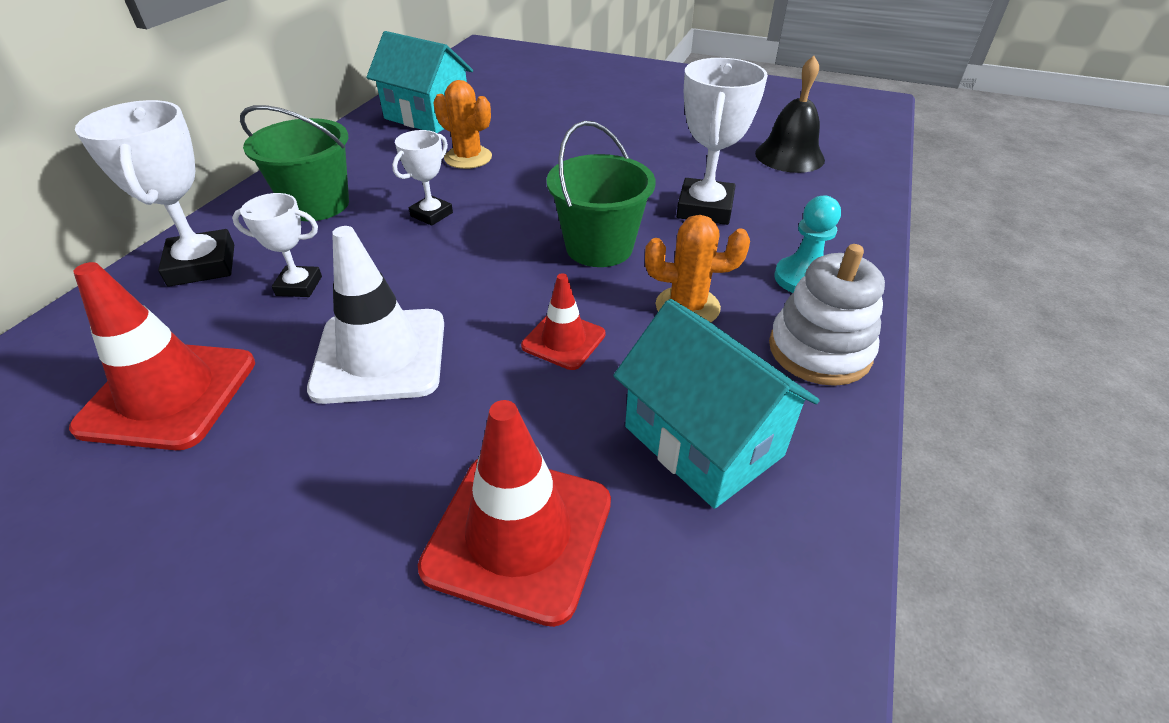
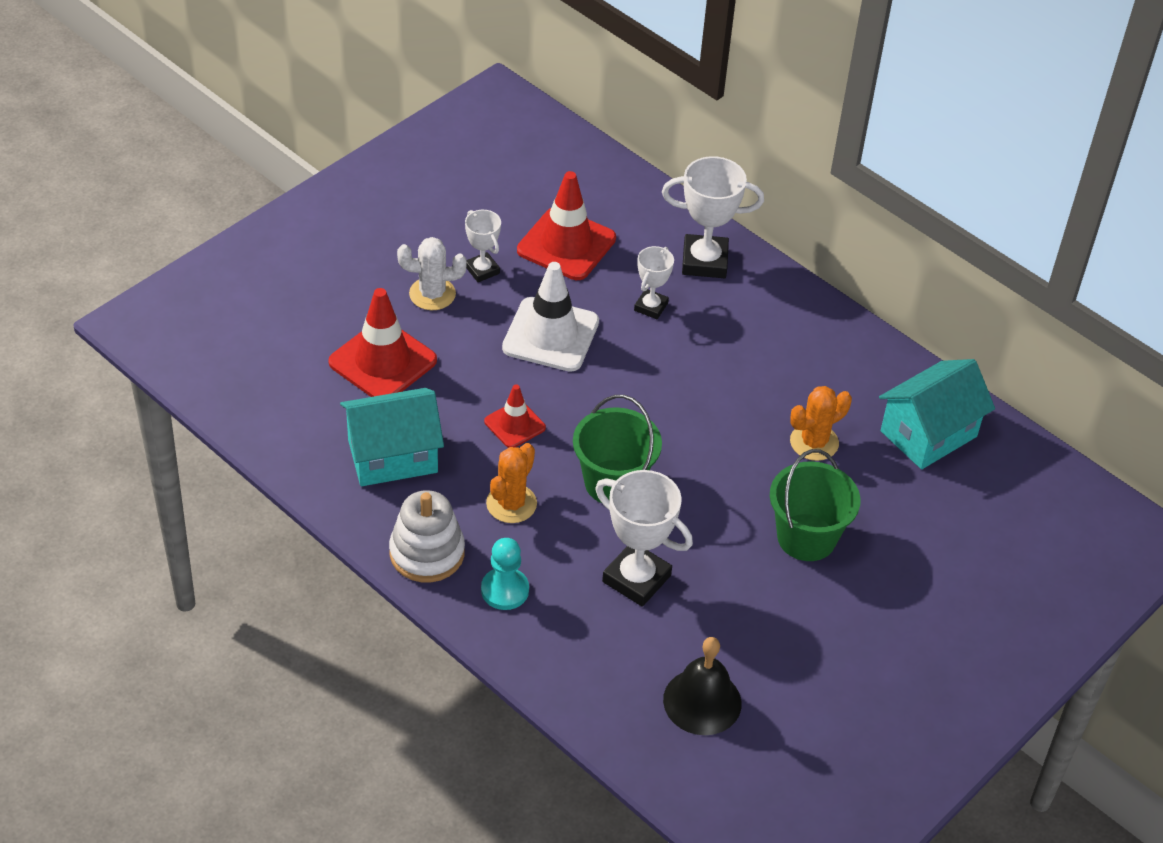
camera: 110 degrees right, 5 degrees up
green bucket [240,105,349,221] -> green bucket moved to [770,449,861,561]
white trophy [392,130,453,226] -> white trophy moved to [465,210,501,282]
none -> white cactus [397,237,467,310]

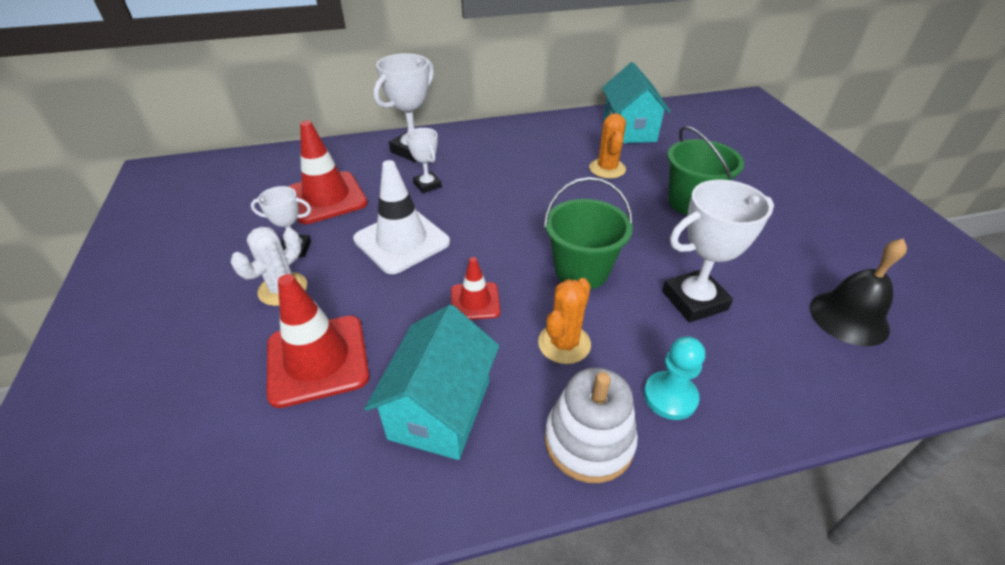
camera: 55 degrees left, 5 degrees down
orange cactus [486,443,537,523] -> orange cactus turned 60 degrees clockwise [538,278,591,364]

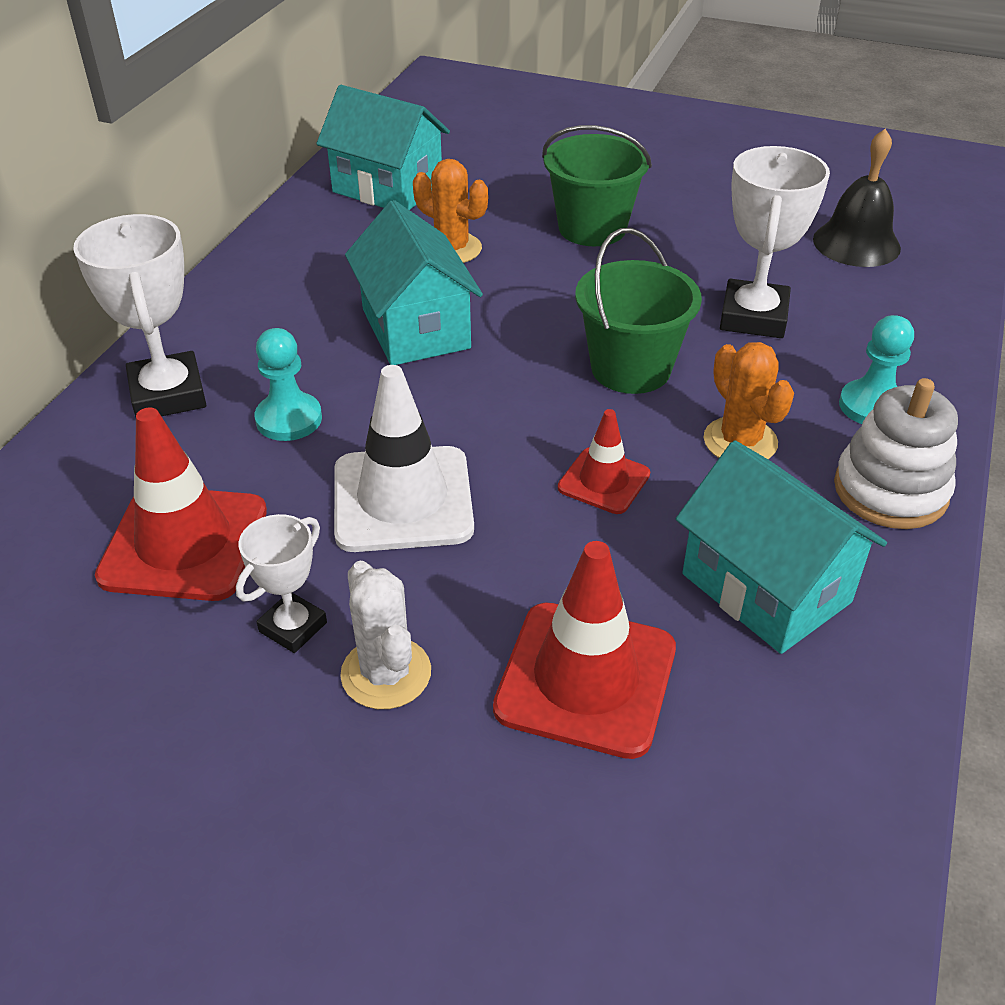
camera: 55 degrees left, 0 degrees up
white trophy [406,128,442,193] -> turquoise pawn [255,328,322,441]
none -> turquoise house [345,200,483,365]

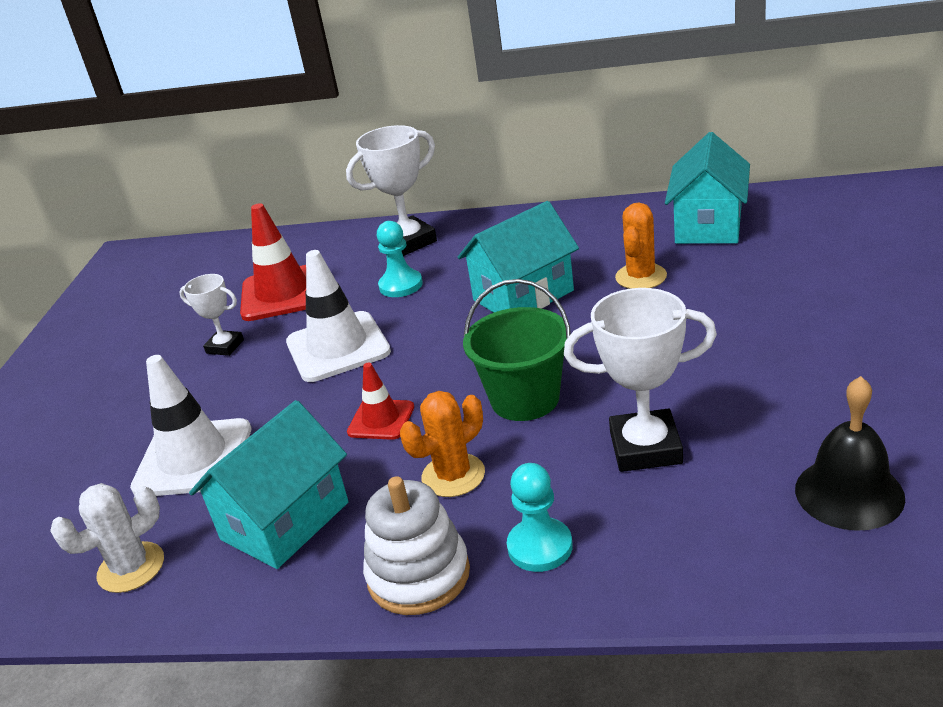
camera: 80 degrees right, 10 degrees down
white cactus [340,561,431,709] -> white cactus moved to [50,483,164,593]
red traffic cone [493,541,676,759] -> white traffic cone [130,355,251,496]
green bucket [542,125,652,246] -> none

